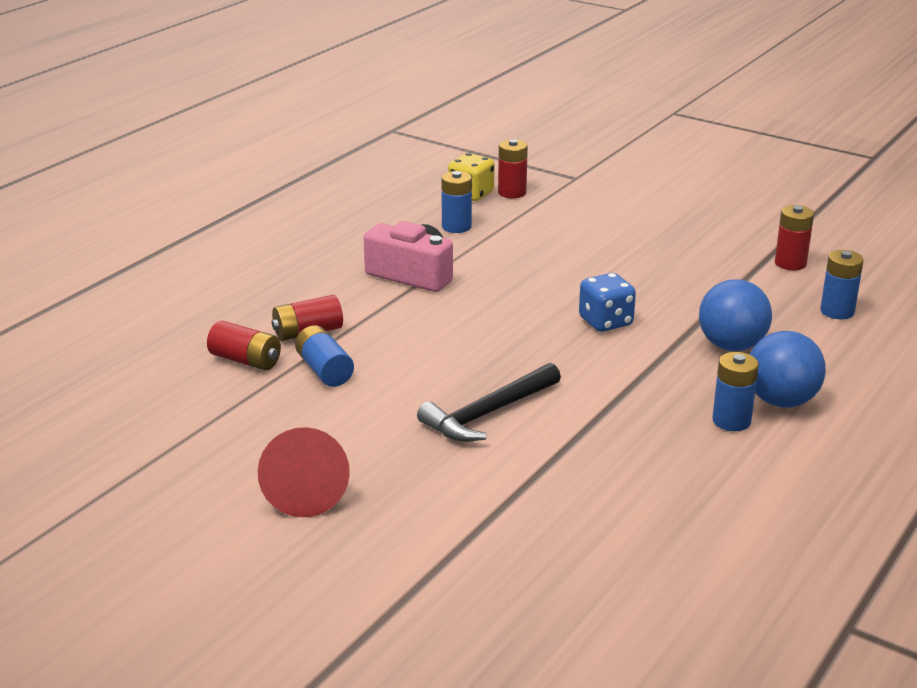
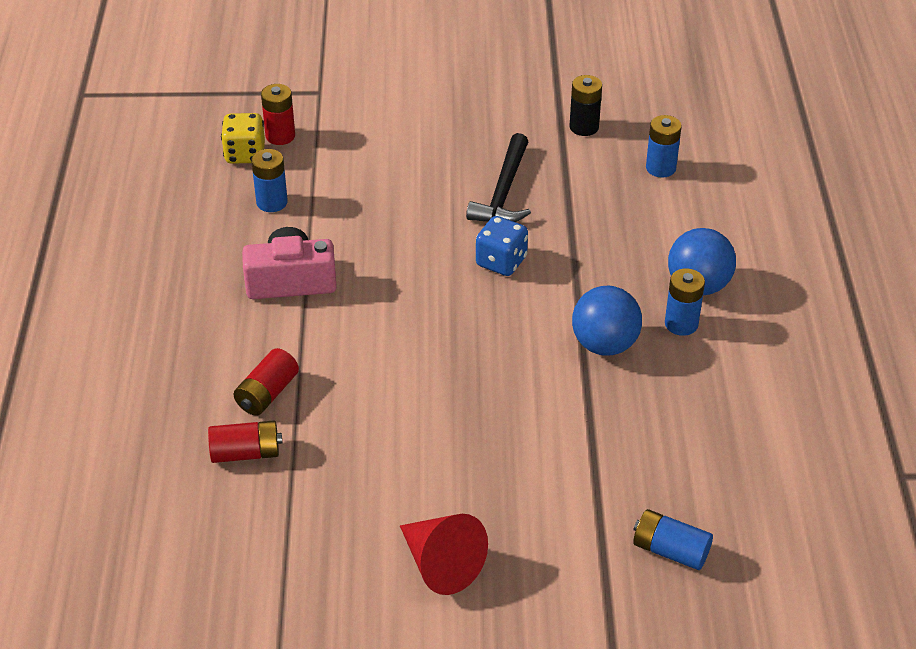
camera: 35 degrees left, 15 degrees up
blue battery [295,326,354,387] -> blue battery moved to [633,509,713,570]
black hammer [417,363,561,442] -> black hammer moved to [466,133,531,222]
blue ball [699,279,772,351] -> blue ball moved to [572,286,642,356]
red battery [775,205,814,270] -> black battery [569,75,602,136]

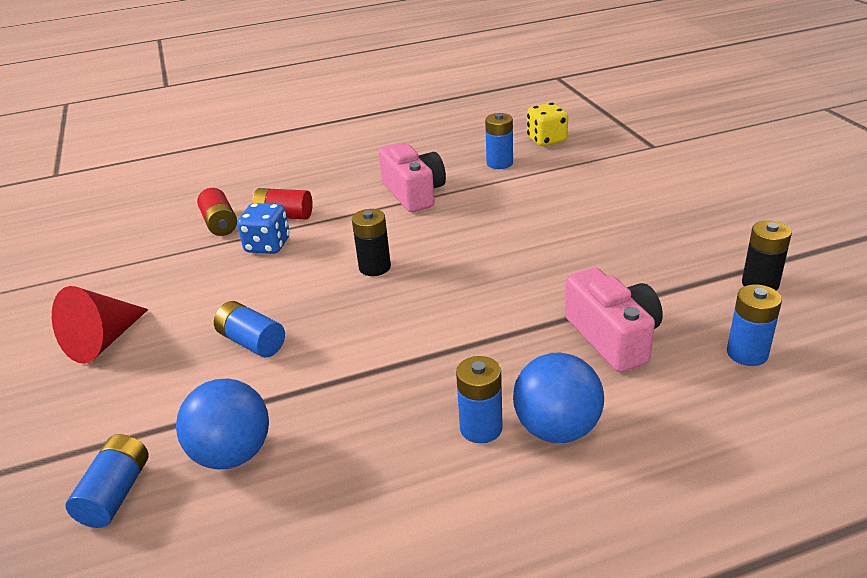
camera: 75 degrees right, 10 degrees down
red battery [261,84,295,145] -> none
black hammer [466,133,531,222] -> none
blue dice [476,216,528,276] -> blue dice moved to [237,203,290,254]
blue ball [572,286,642,356] -> blue ball moved to [176,378,269,469]
none -> blue battery [214,301,285,357]
none -> black battery [352,209,391,276]
none -> pink camera [565,268,663,372]

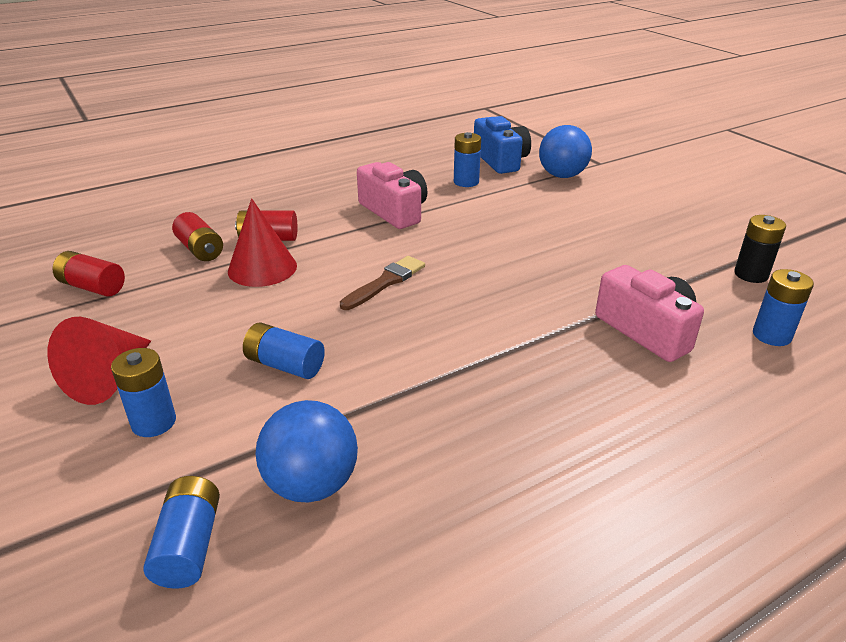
camera: 15 degrees left, 0 degrees up
blue dice [237,203,290,254] -> red cone [228,198,297,287]
black battery [352,209,391,276] -> brown brush [340,256,425,310]
blue battery [456,356,503,443] -> blue battery moved to [111,348,176,437]
blue ball [513,352,604,443] -> blue ball moved to [539,125,592,178]
yellow dice [527,103,568,146] -> blue camera [474,116,531,174]
none -> red battery [52,251,125,297]

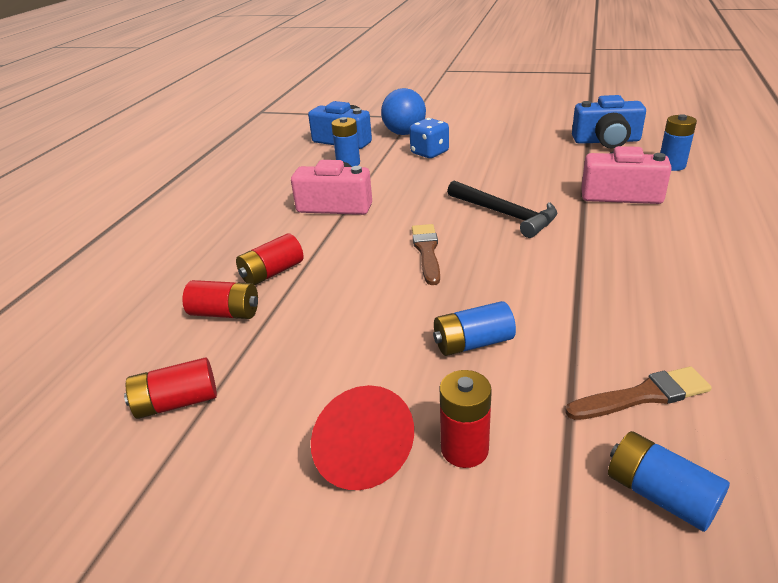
camera: 40 degrees left, 0 degrees up
blue battery [111,348,176,437] -> red battery [439,370,492,468]
red cone [228,198,297,287] -> none
blue ball [256,400,358,502] -> brown brush [565,366,712,420]
black battery [734,215,786,283] -> blue camera [572,95,646,149]
none -> blue dice [409,118,449,158]
none -> black hammer [447,180,557,238]

